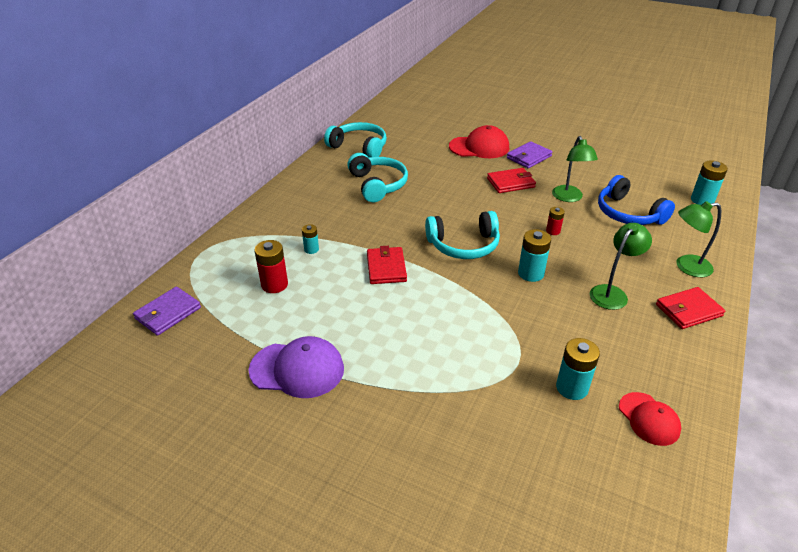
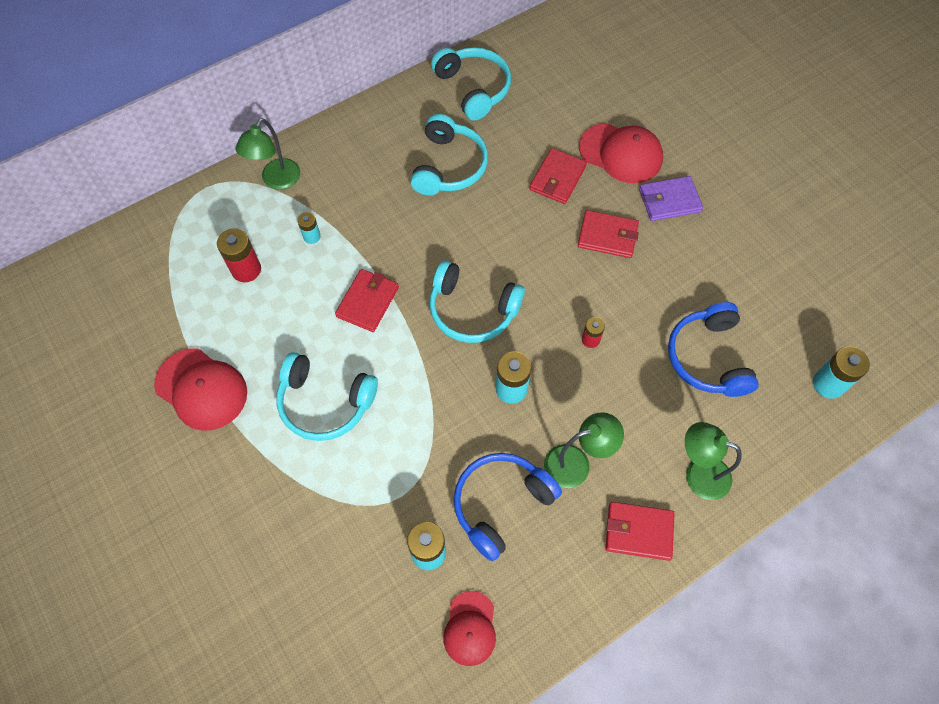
camera: 30 degrees right, 25 degrees up
purple wallet [133,286,201,336] -> none
purple cap [249,336,344,398] -> red cap [154,348,247,431]
green lamp [552,136,598,202] -> green lamp moved to [236,118,300,190]
none -> turquoise headphones [276,352,378,441]
none -> blue headphones [454,453,562,561]
none -> red wallet [529,148,587,204]

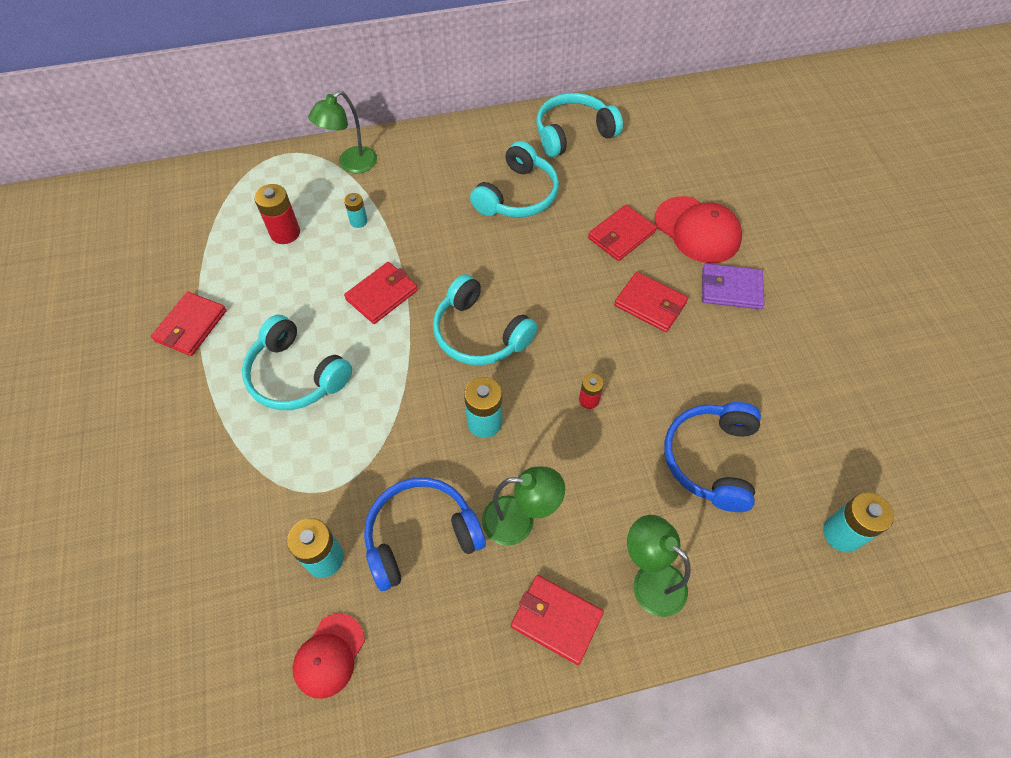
camera: 20 degrees right, 5 degrees down
red cap [154,348,247,431] -> red wallet [151,292,227,356]
turquoise headphones [431,47,511,120] -> turquoise headphones turned 105 degrees counterclockwise [536,93,623,157]

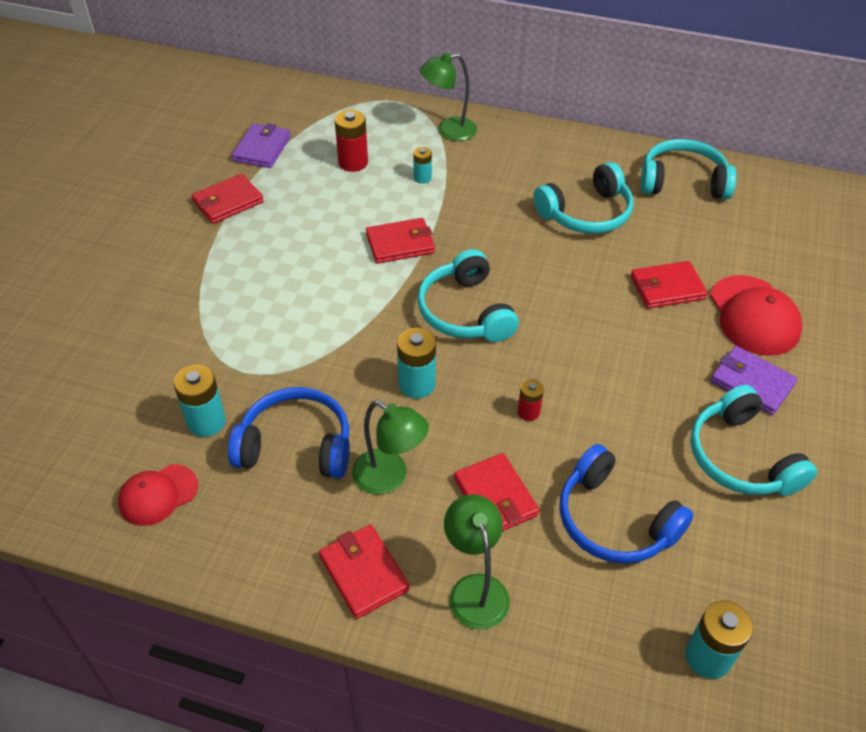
camera: 30 degrees right, 10 degrees down
turquoise headphones [242,315,352,410] -> turquoise headphones moved to [690,385,817,496]
red wallet [614,272,688,332] -> red wallet moved to [454,453,539,531]
blue headphones [664,402,761,512] -> blue headphones turned 90 degrees counterclockwise [559,444,693,564]
none -> purple wallet [232,123,291,168]

